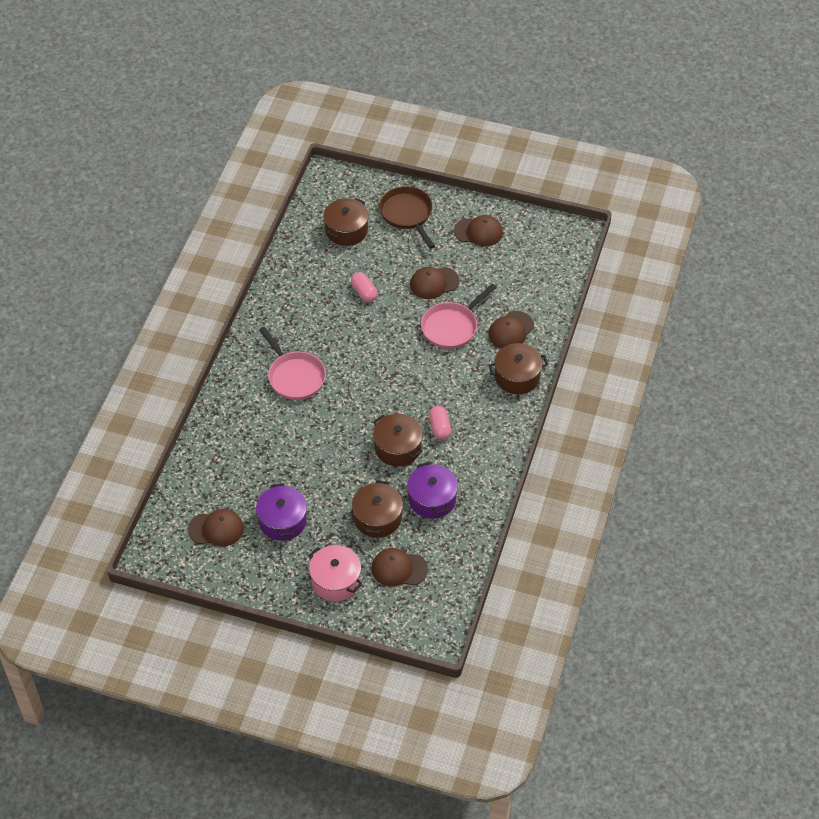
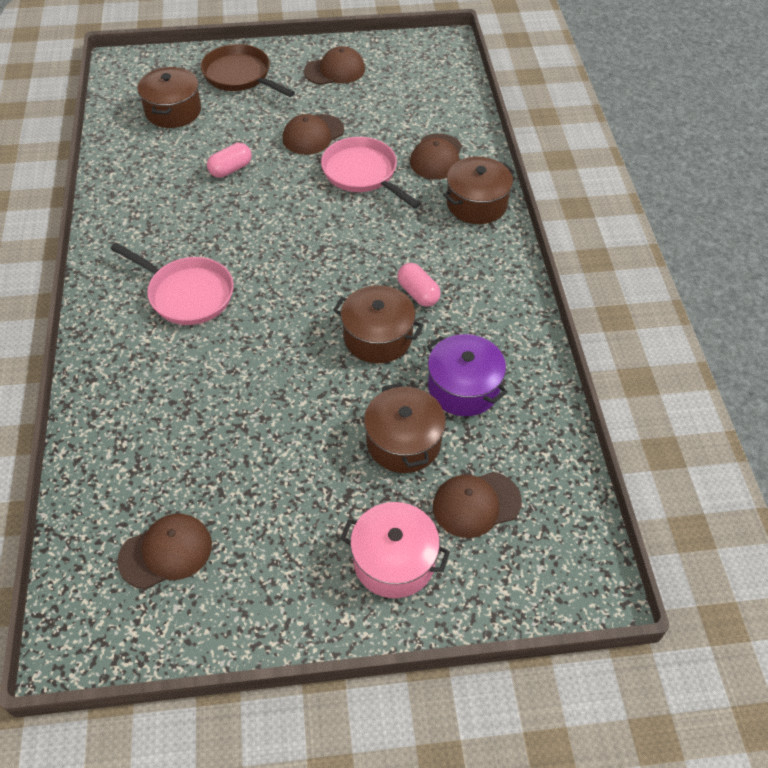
camera: 25 degrees left, 0 degrees up
purple pot [256,483,307,541] -> none
pink capsule [351,272,377,302] -> pink capsule turned 75 degrees counterclockwise [207,143,252,178]
pink pan [421,284,497,349] -> pink pan turned 120 degrees clockwise [321,137,421,209]

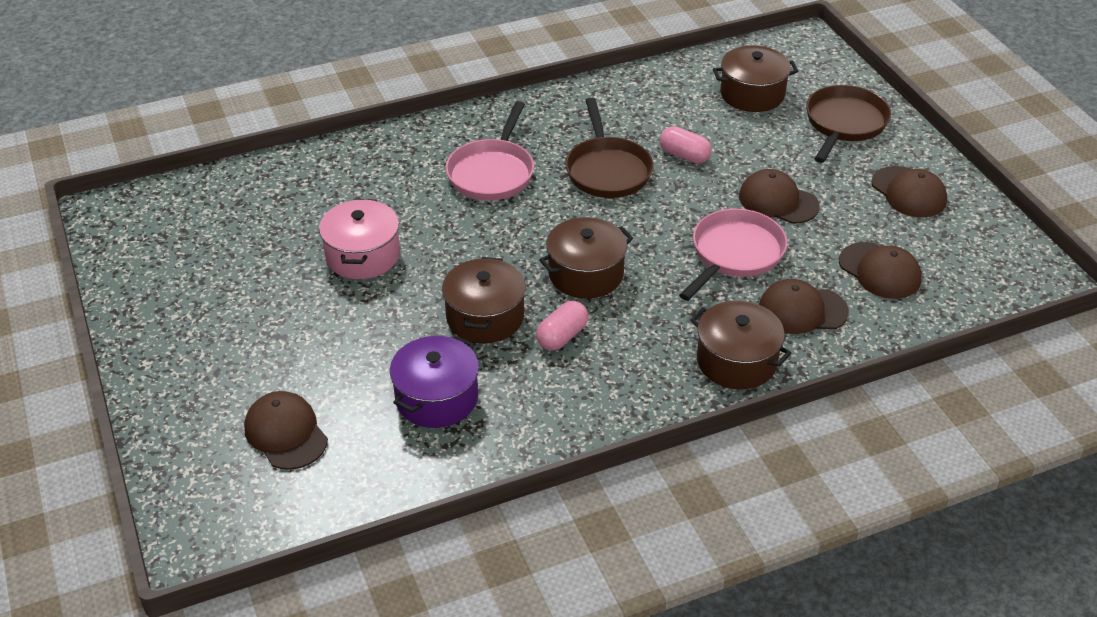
camera: 75 degrees right, 10 degrees down
brown cap [117,513,212,589] -> brown cap moved to [839,242,922,299]
pink pot [340,502,450,598] -> pink pot moved to [319,199,400,279]
brown pot [364,383,446,473] -> brown pot moved to [539,217,633,299]
none -> brown pan [565,98,654,198]

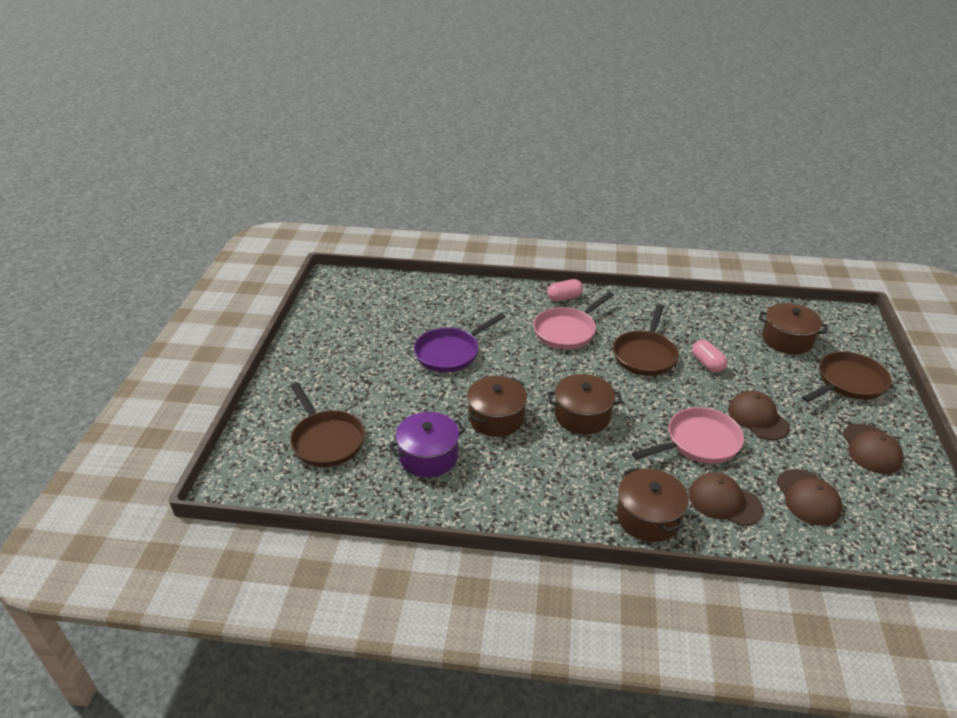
camera: 30 degrees right, 5 degrees down
brown cap [244,391,328,470] -> brown pan [290,382,365,467]
pink pot [319,199,400,279] -> purple pan [414,313,505,372]
pink capsule [536,301,588,351] -> pink capsule moved to [547,279,583,302]

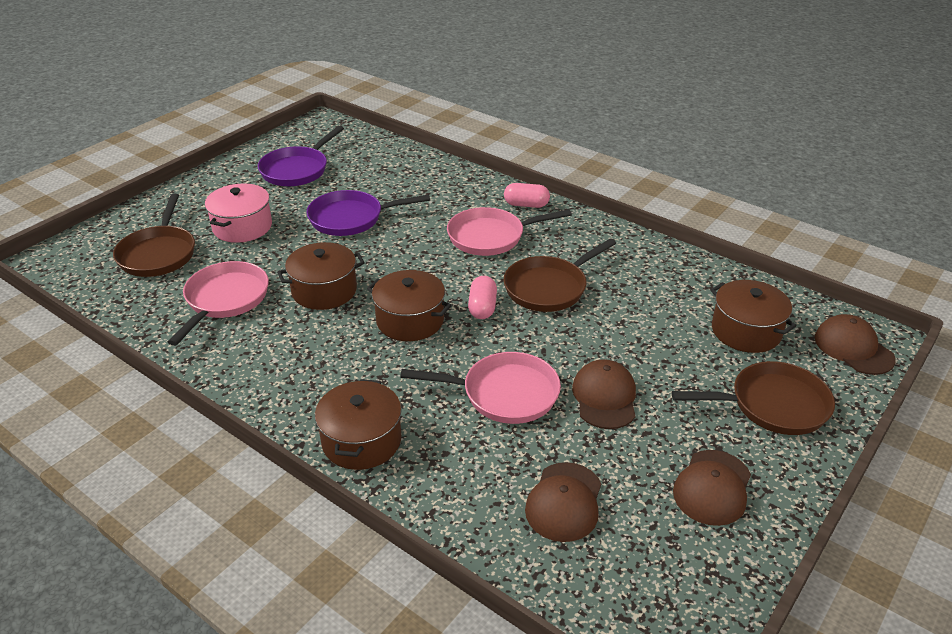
camera: 30 degrees right, 0 degrees up
purple pot [389,412,466,477] -> pink pan [168,261,269,346]
brown cap [689,472,763,526] -> brown cap moved to [815,314,896,375]
pink capsule [692,340,727,373] -> pink capsule moved to [468,276,497,319]
none -> pink pot [205,184,272,243]
none -> purple pan [258,126,344,186]

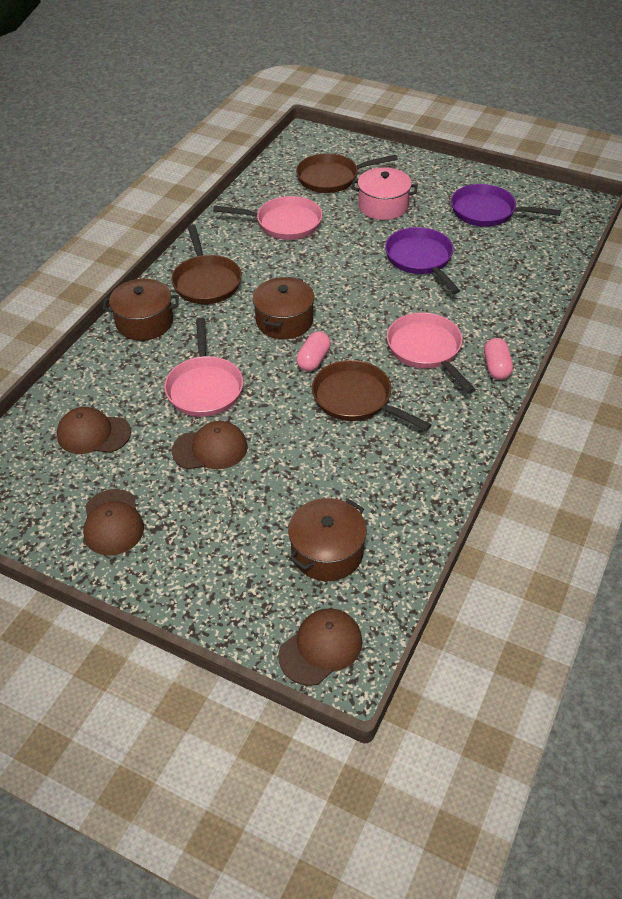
camera: 80 degrees right, 10 degrees up
brown pot [277,242,365,310] -> none
pink capsule [468,276,497,319] -> pink capsule turned 60 degrees counterclockwise [296,331,331,371]
brown pan [672,361,835,435] -> brown pan moved to [171,224,242,304]
brown cap [673,450,751,526] -> brown cap turned 120 degrees counterclockwise [83,489,144,556]

